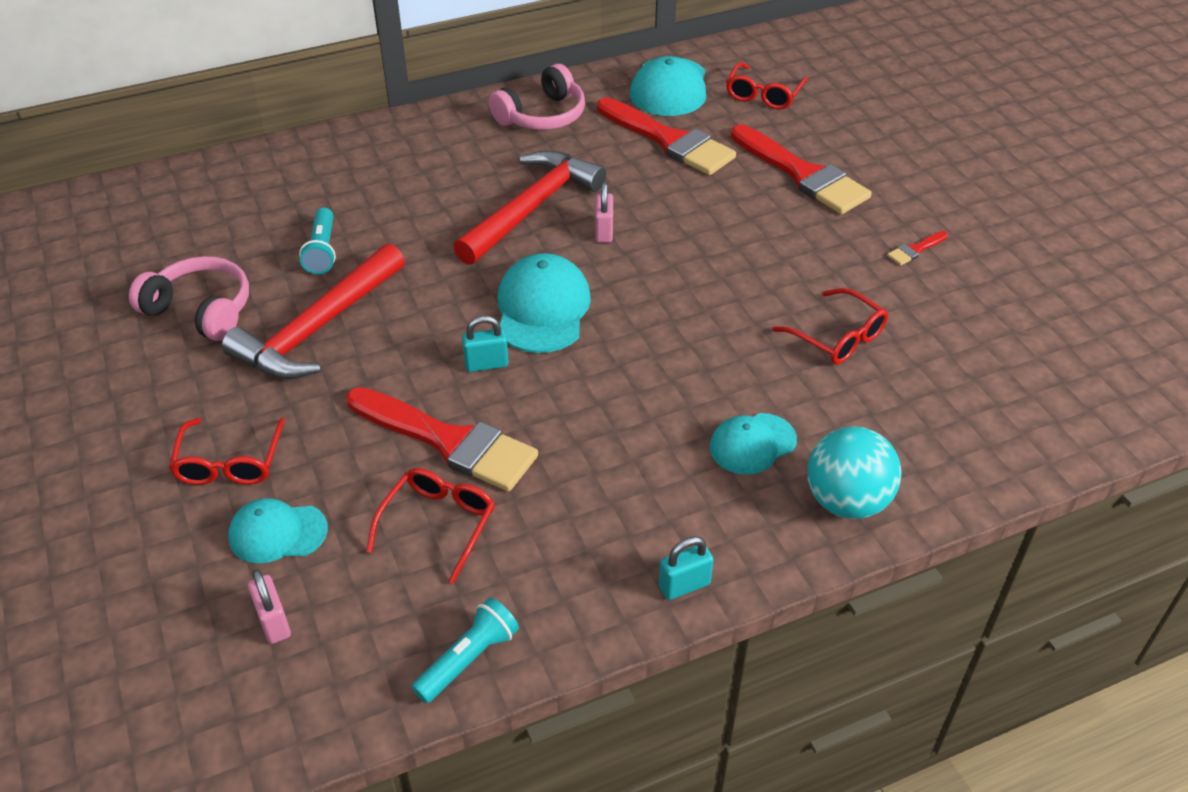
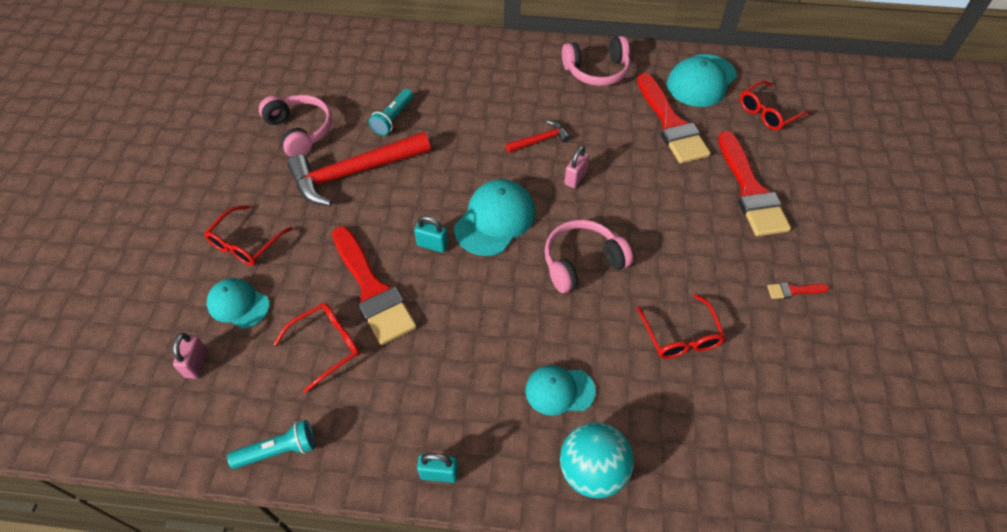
camera: 30 degrees right, 10 degrees up
red hammer [453,150,606,265] -> red hammer [506,120,570,153], size x0.47
none -> pink headphones [544,220,633,293]

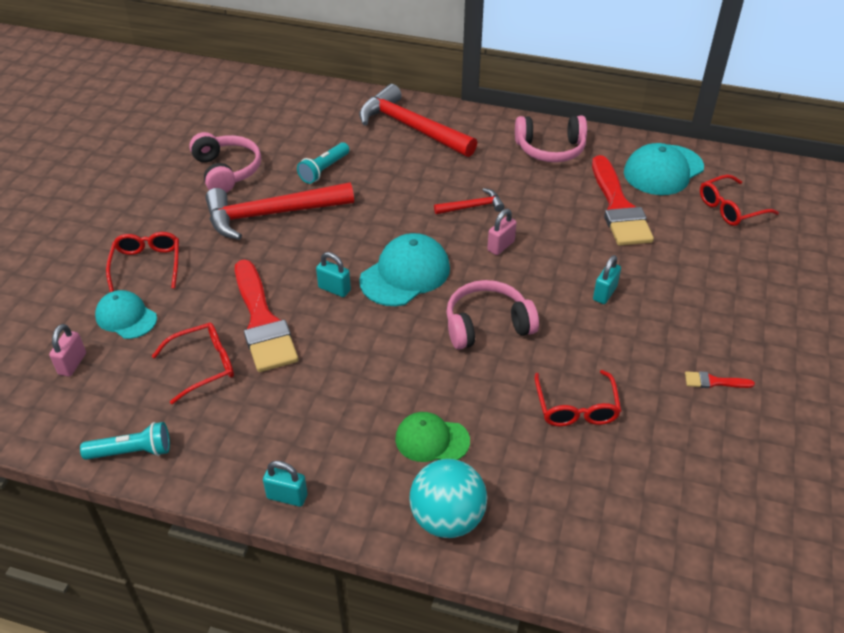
camera: 10 degrees right, 10 degrees down
red glasses [204,205,293,266] -> red glasses turned 135 degrees clockwise [106,232,179,292]
turquoise cap [525,365,596,416] -> green cap [395,412,470,462]
red brush [718,131,791,236] -> none
none -> red hammer [359,84,477,157]
none -> turquoise padlock [593,255,621,304]

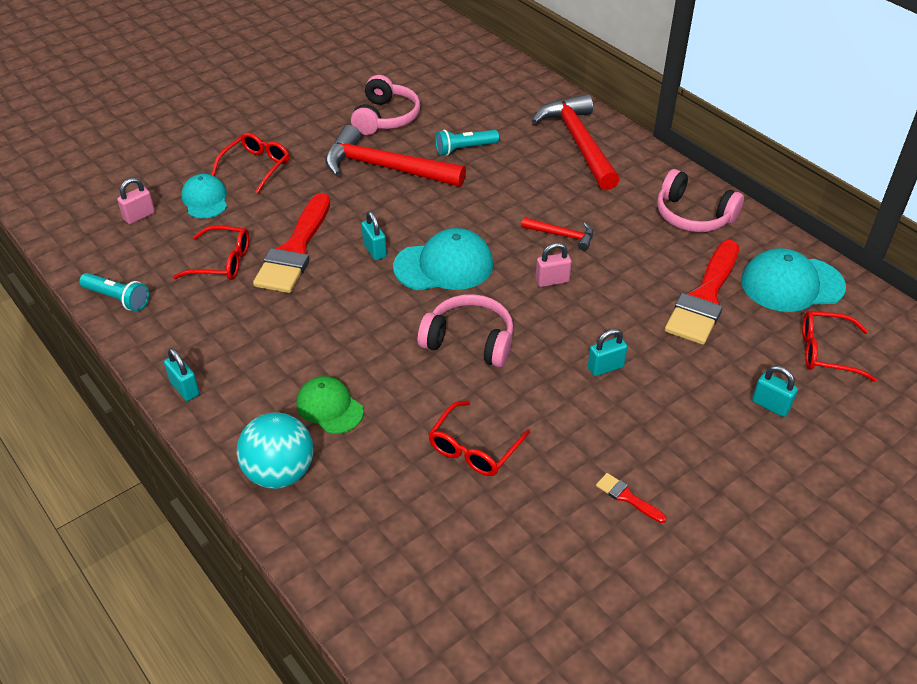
camera: 35 degrees right, 0 degrees up
none -> turquoise padlock [752,366,798,417]

